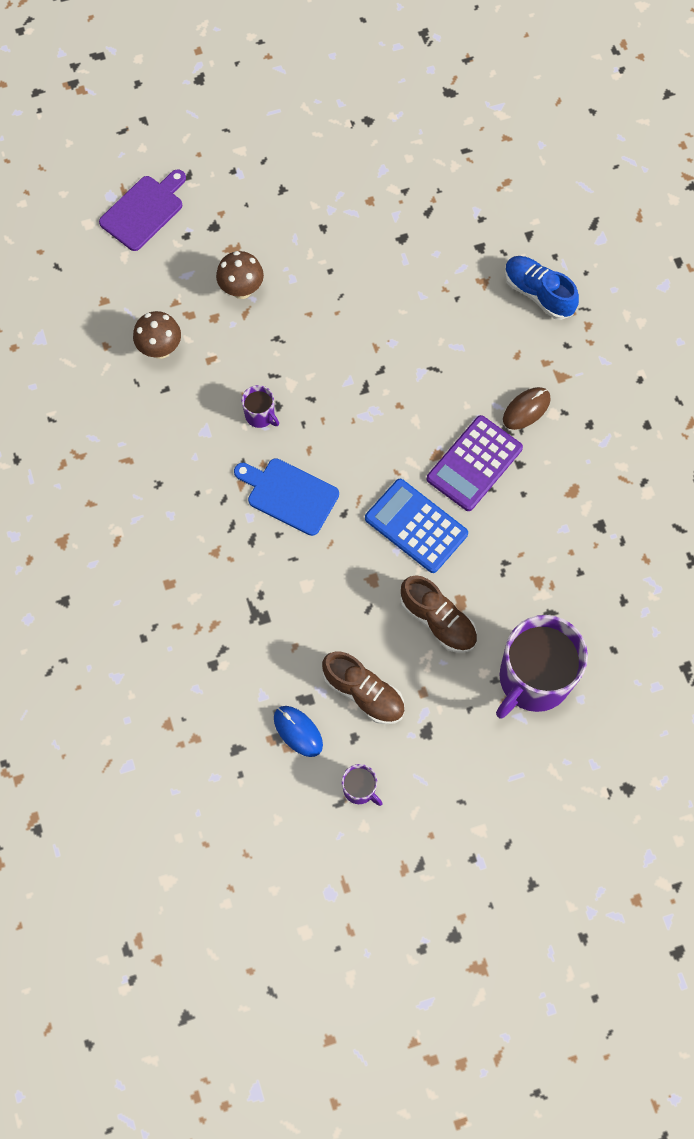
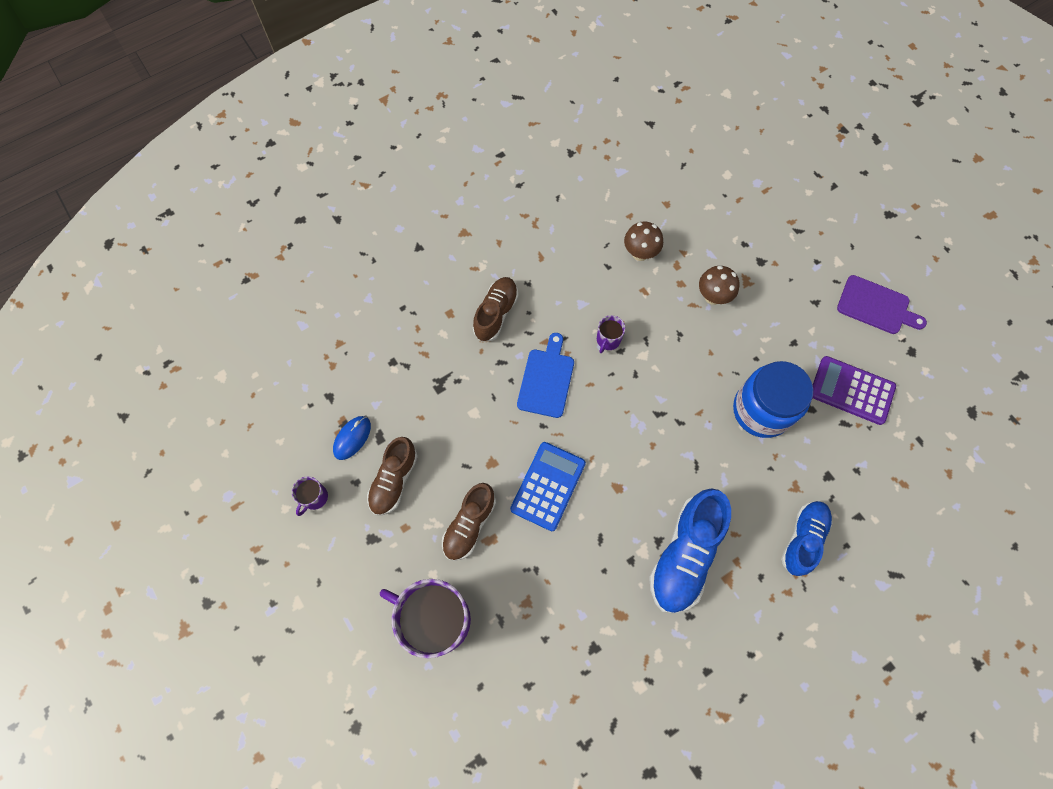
camera: 75 degrees right, 0 degrees up
purple cutting board [99,169,186,251] -> purple cutting board moved to [837,275,927,334]
purple calculator [427,415,523,511] -> purple calculator moved to [813,356,896,425]
brown mouse [503,387,551,430] -> blue shoe [649,488,731,613]
none -> brown shoe [473,277,518,342]
none -> blue jar [733,361,813,438]

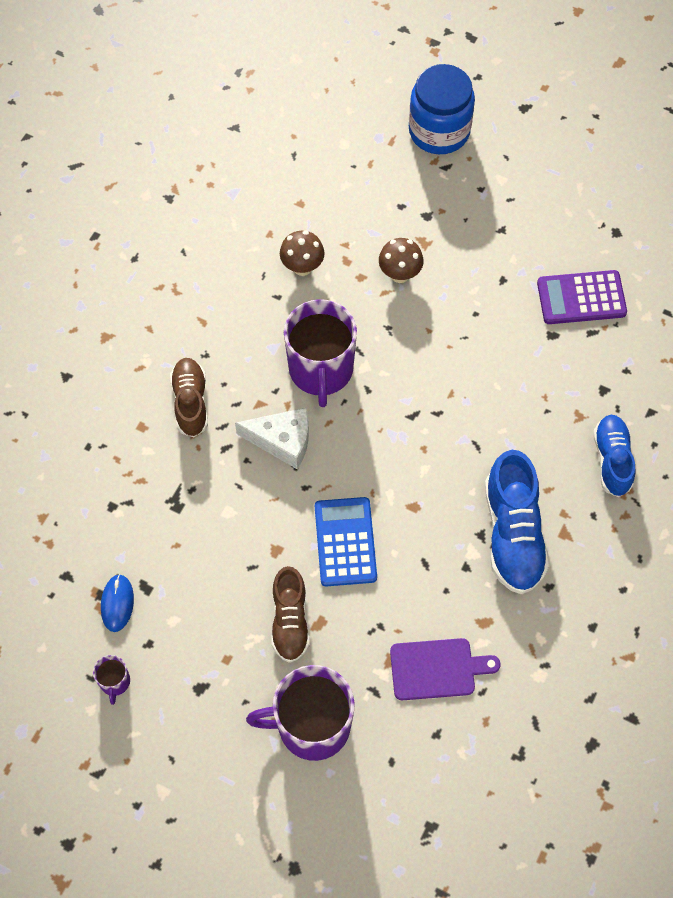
camera: 30 degrees left, 5 degrees down
brown shoe [367,437,418,516] -> none
blue cutting board [517,333,574,418] -> white cheese [235,408,309,469]
purple mug [597,315,625,353] -> purple mug [284,299,357,407], size x2.31
blue jar [733,361,813,438] -> blue jar moved to [409,64,475,154]
purple cutting board [837,275,927,334] -> purple cutting board moved to [390,638,501,700]

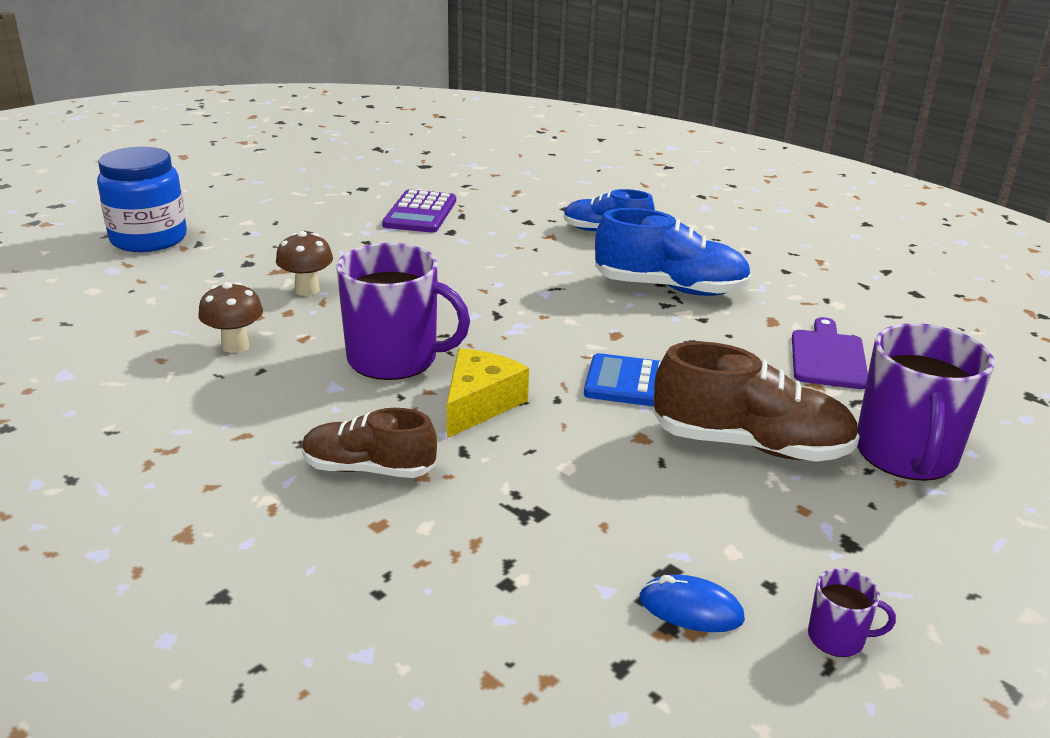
camera: 75 degrees left, 35 degrees down
white cheese [235,408,309,469] -> yellow cheese [447,348,529,438]
brown shoe [271,566,310,663] -> brown shoe [653,341,860,462], size x1.53

